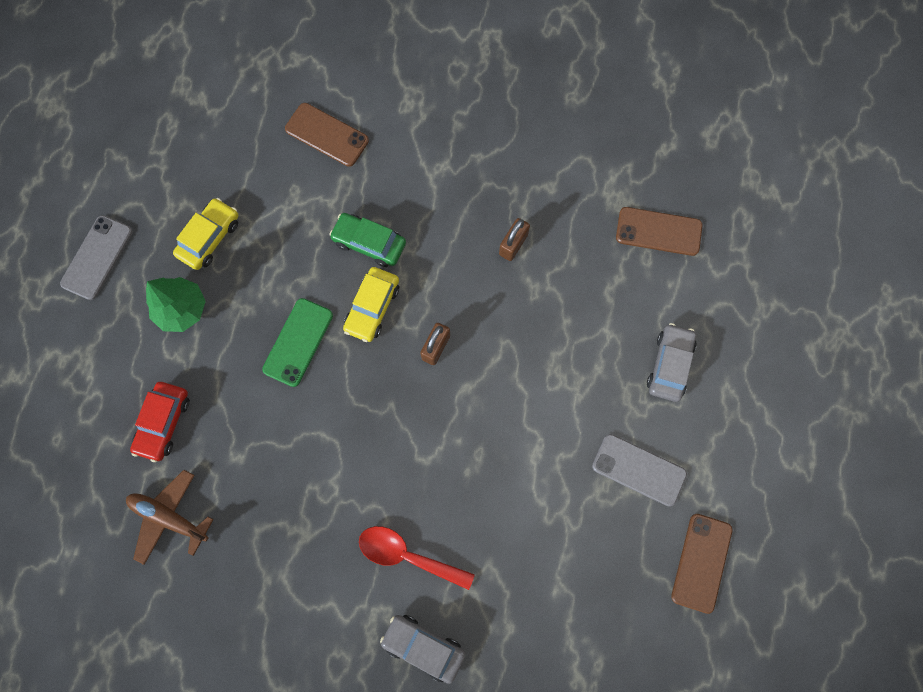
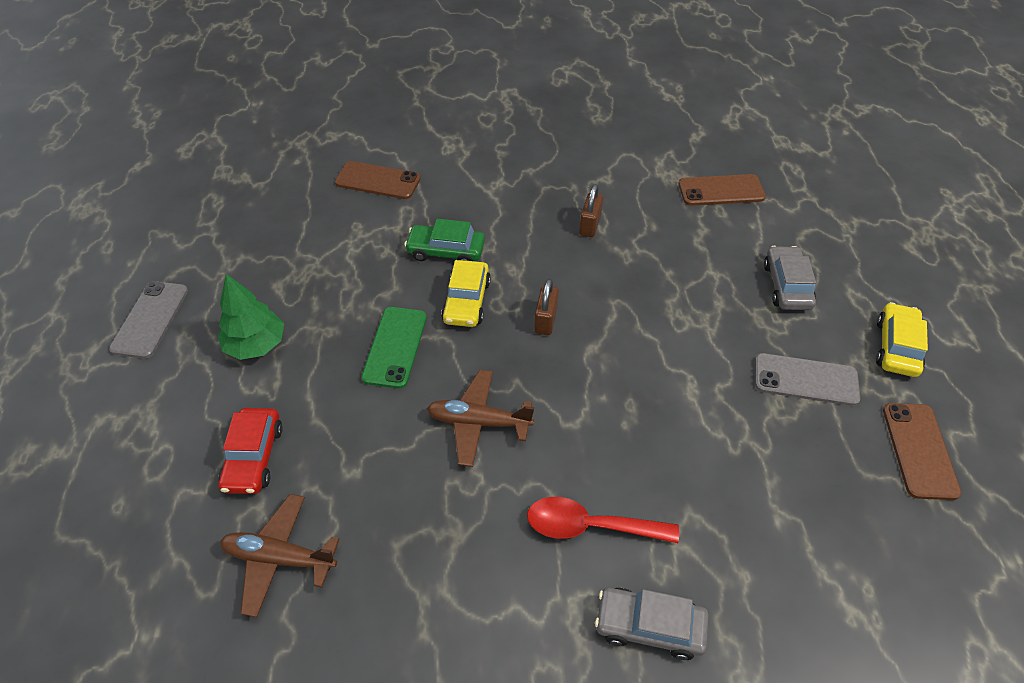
camera: 15 degrees left, 25 degrees down
yellow car [173,198,238,270] -> yellow car moved to [876,302,928,377]
none -> brown plane [427,370,534,467]

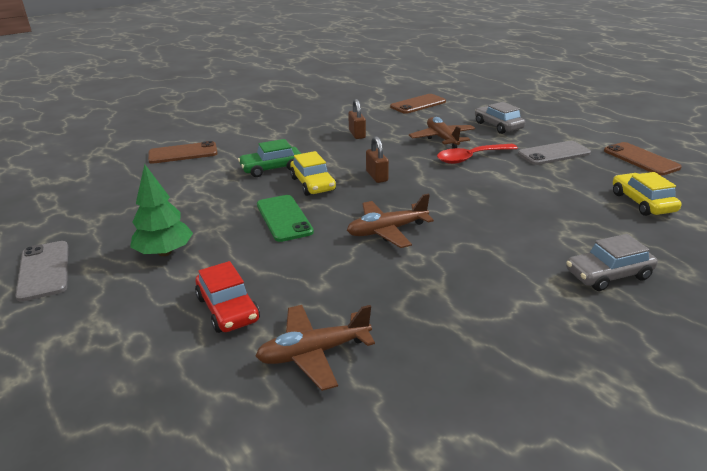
camera: 30 degrees left, 20 degrees down
red spoon [527,497,679,543] -> red spoon moved to [437,144,518,164]
yellow car [876,302,928,377] -> yellow car moved to [613,172,681,216]
none -> brown plane [409,117,475,148]

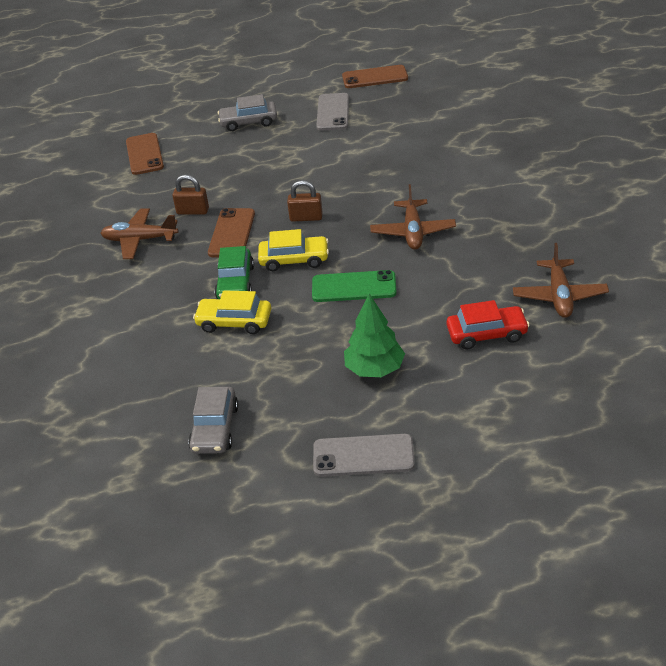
camera: 65 degrees left, 10 degrees up
brown phone [148,141,218,164] -> brown phone moved to [208,208,255,257]
brown plane [409,117,475,148] -> brown plane moved to [101,208,179,259]
red spoon [437,144,518,164] -> none
grey car [566,234,658,291] -> grey car moved to [188,387,238,454]
yellow car [613,172,681,216] -> yellow car moved to [193,290,271,334]

